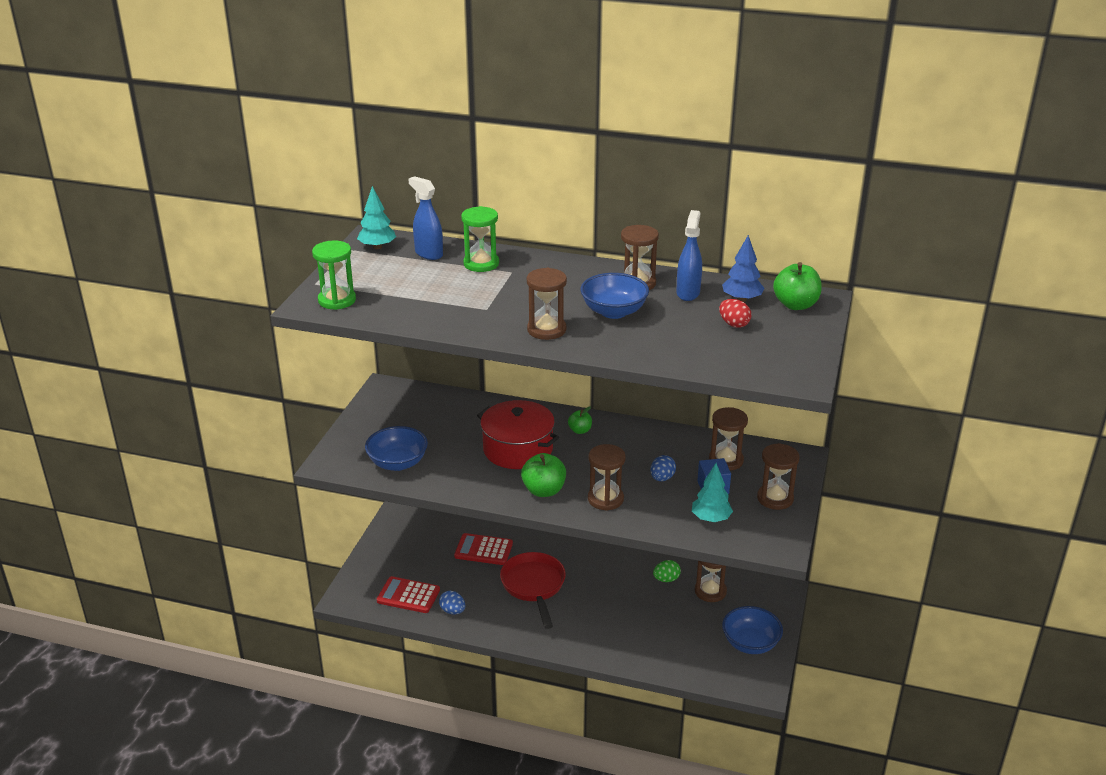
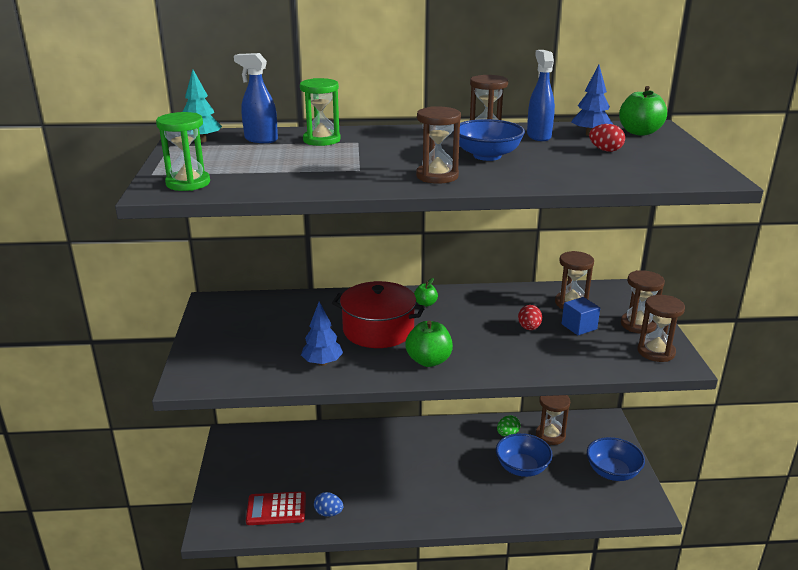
camera: 20 degrees left, 5 degrees down
blue bowl [365,426,428,471] -> blue bowl moved to [496,433,553,477]
red calculator [454,533,513,565] -> none
red pan [500,552,566,629] -> none
brown hourglass [588,444,626,511] -> brown hourglass moved to [637,295,685,362]
blue egg [650,455,676,481] -> red egg [518,305,542,330]
turquoise tree [692,463,733,522] -> none
none -> blue tree [301,302,343,366]

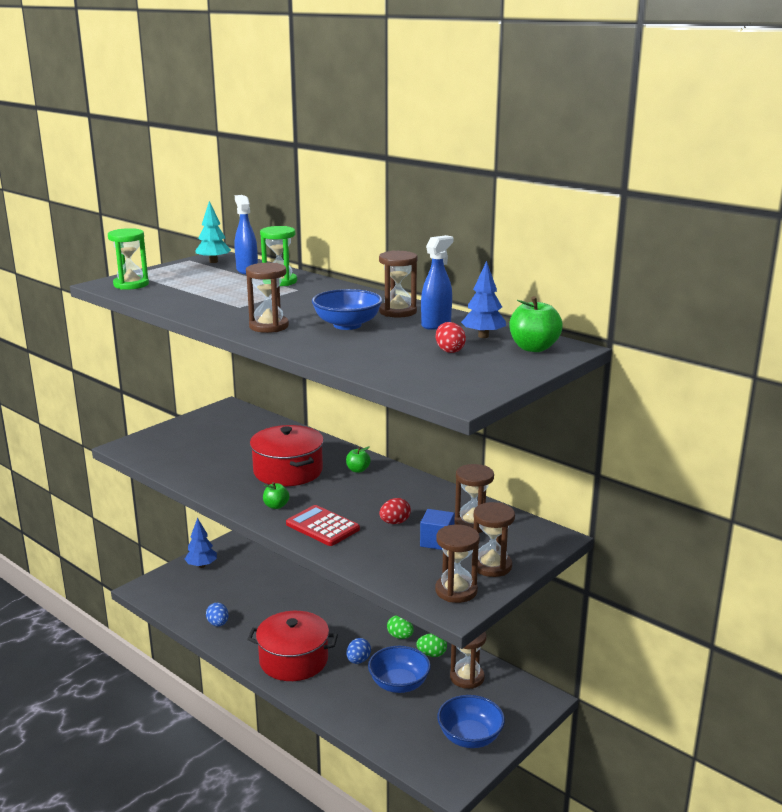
camera: 45 degrees right, 5 degrees down
red calculator [246,491,306,525] -> red calculator moved to [286,505,360,546]
blue tree [301,302,343,366] -> blue tree moved to [185,518,217,568]
green apple [405,321,453,367] -> green apple [263,482,289,509], size x0.58
none -> red pot [247,611,338,681]
none -> blue egg [346,638,371,664]
none -> green egg [387,616,414,639]

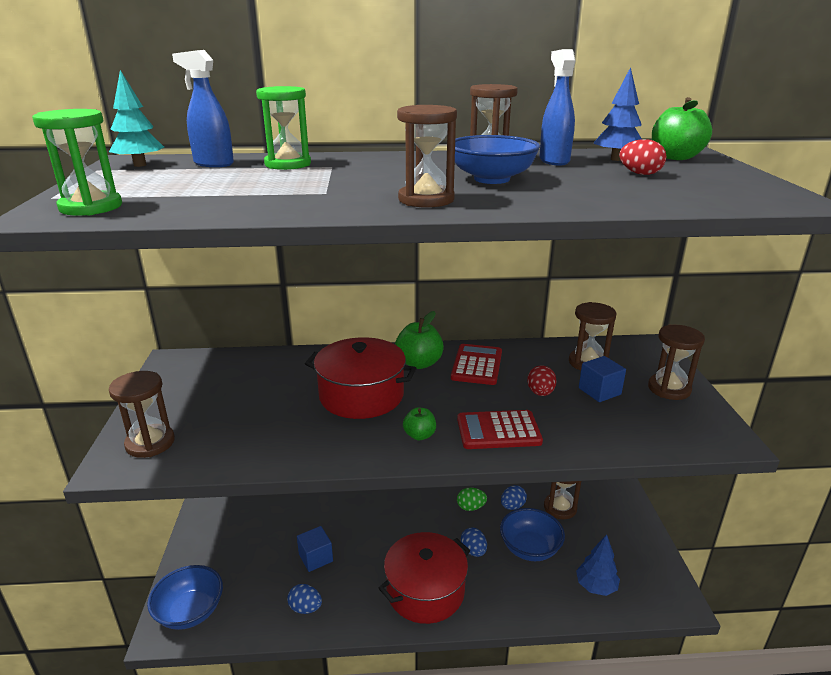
camera: 45 degrees left, 5 degrees up
blue tree [185,518,217,568] -> blue tree moved to [576,534,620,596]
green apple [346,447,371,473] -> green apple [395,311,444,369], size x1.72
green egg [416,634,447,657] -> blue egg [501,485,527,510]
brown hourglass [435,525,480,603] -> brown hourglass moved to [109,371,175,458]
blue bowl [437,695,505,748] -> blue bowl moved to [147,565,223,630]
none -> blue cube [297,526,333,572]
none -> red calculator [451,344,502,385]

